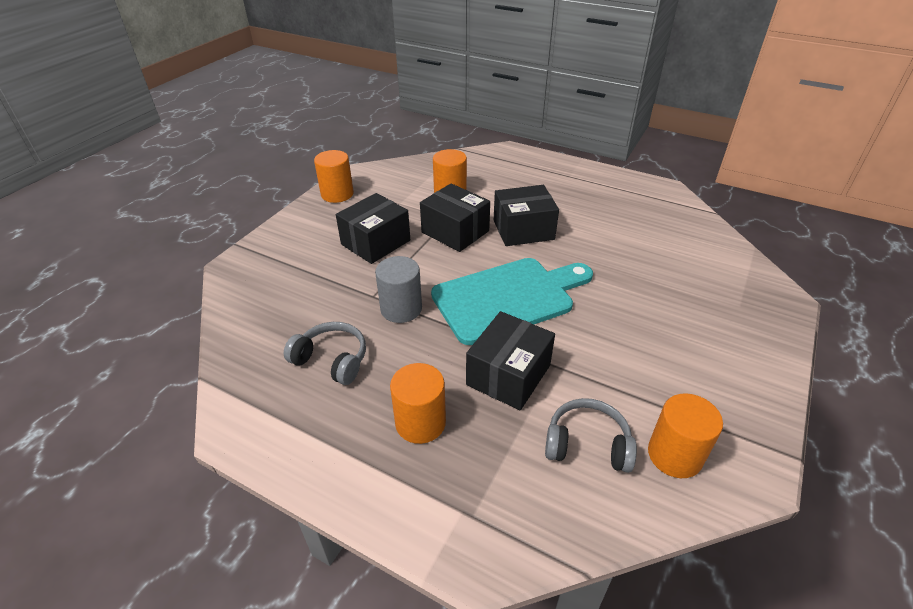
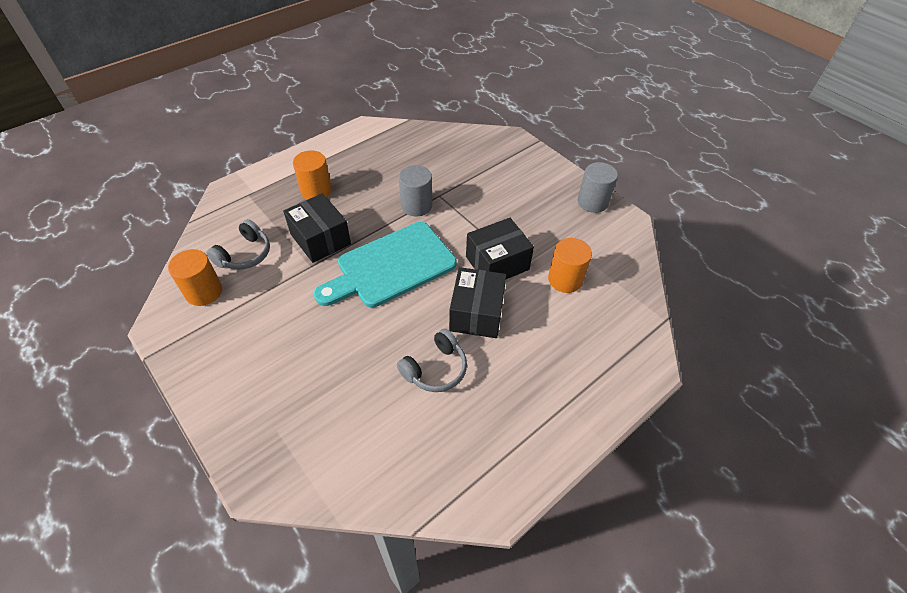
camera: 110 degrees right, 10 degrees up
grey headphones [284,322,366,385] -> grey headphones moved to [397,329,467,392]
orange cylinder [314,150,354,203] -> grey cylinder [578,162,618,213]
black box [336,193,410,264] -> none
turquoise cutting board [431,258,593,345] -> turquoise cutting board turned 60 degrees clockwise [314,222,457,307]

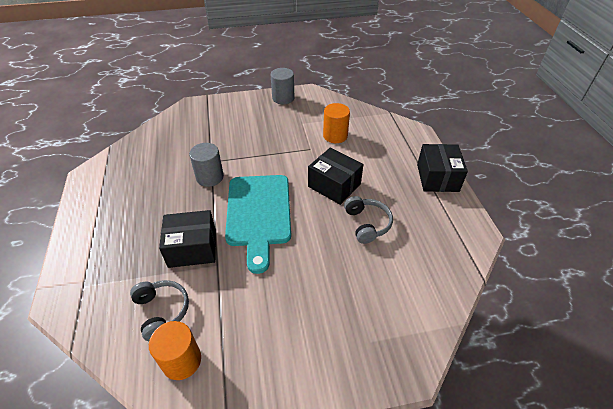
camera: 60 degrees left, 5 degrees down
orange cylinder [293,151,332,200] -> none
black box [466,218,534,279] -> black box moved to [417,144,468,192]

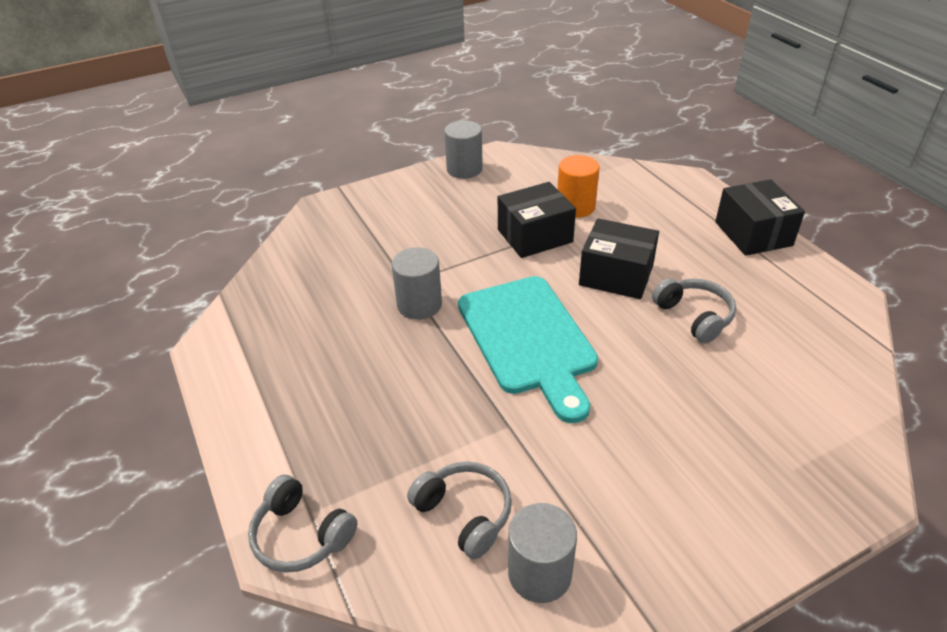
camera: 15 degrees left, 5 degrees down
orange cylinder [149,321,201,380] -> grey cylinder [508,503,577,603]
black box [159,210,216,268] -> black box moved to [498,182,576,258]
none -> grey headphones [248,475,357,573]

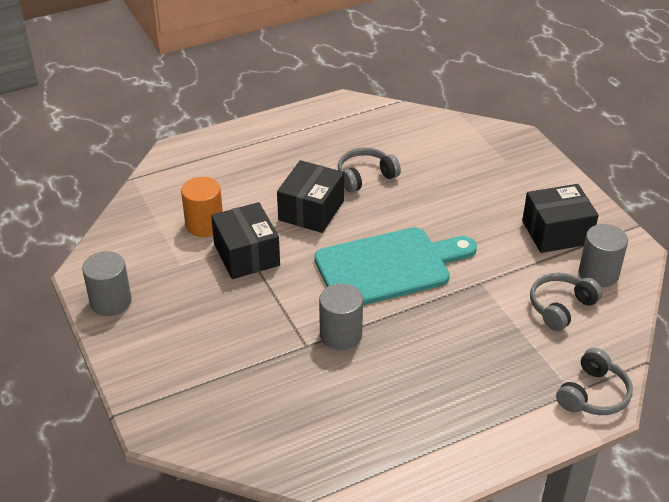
camera: 90 degrees left, 0 degrees up
black box [715,179,805,256] -> black box moved to [522,184,599,253]

